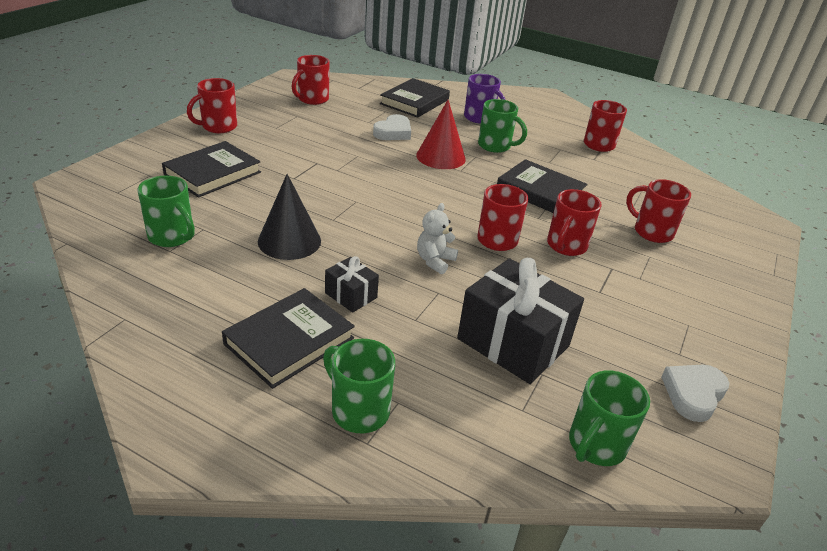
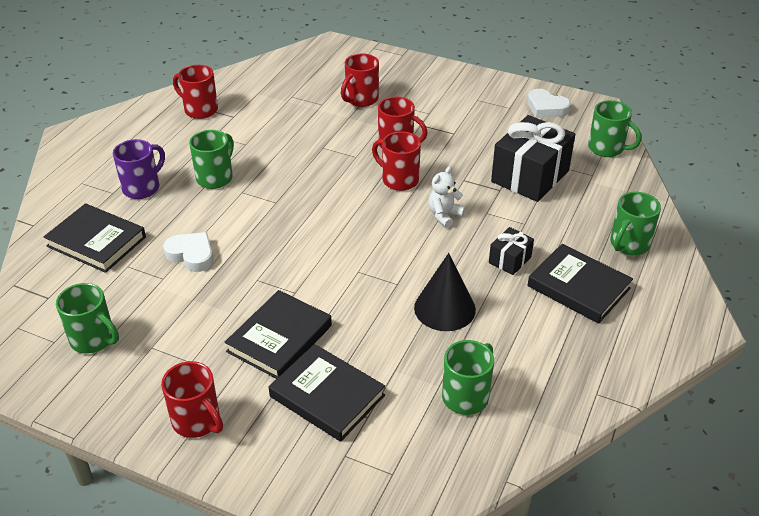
camera: 90 degrees left, 5 degrees up
red mug [292,55,330,105] -> green mug [56,283,119,353]
red cone [416,100,466,169] -> none
white teddy bear [417,203,458,274] -> white teddy bear turned 105 degrees clockwise [428,166,466,228]
black book [497,159,588,213] -> black book moved to [224,290,332,379]

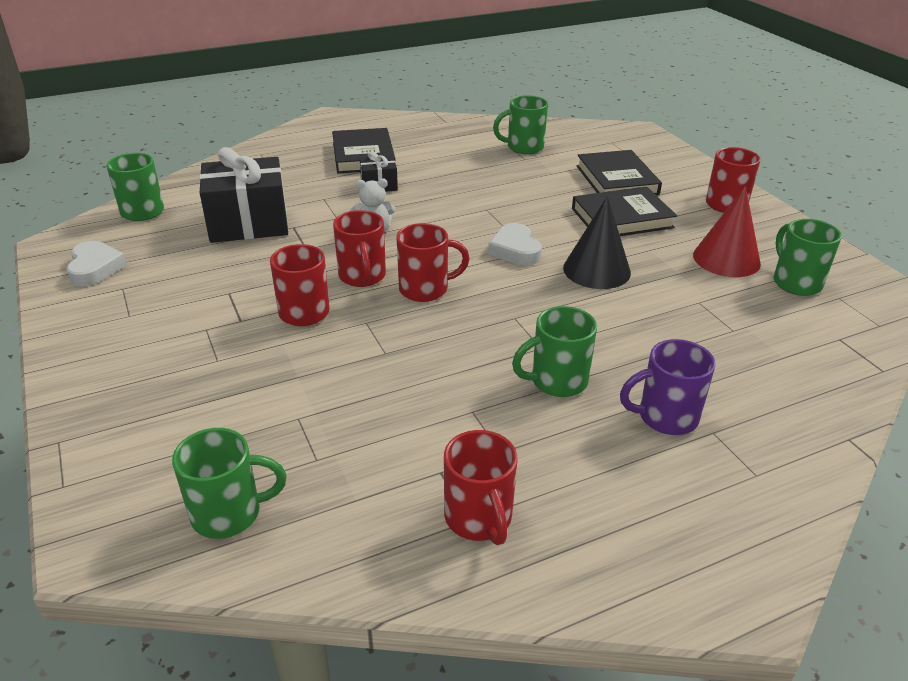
camera: 140 degrees left, 5 degrees down
black book [44,203,146,273] -> none
white heart [163,232,213,272] -> white heart moved to [488,223,542,265]
red mug [341,54,379,107] -> red mug moved to [396,223,470,302]
black cone [414,253,476,331] -> black cone moved to [563,196,631,289]
green mug [610,192,661,255] -> green mug moved to [172,428,286,539]
none -> red cone [693,186,761,277]

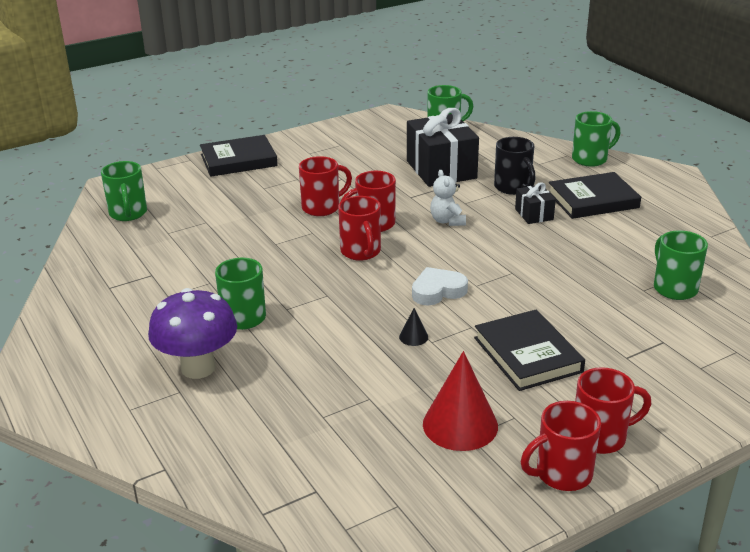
camera: 85 degrees right, 5 degrees down
white heart [67,241,127,286] -> none
red mug [444,430,518,545] -> red mug moved to [521,401,601,491]
black cone [563,196,631,289] -> black cone [399,308,428,346], size x0.44
black book [576,150,662,195] -> black book moved to [200,135,278,177]
purple mug [620,339,716,435] -> purple mushroom [148,288,237,379]
green mug [774,219,842,296] -> green mug moved to [572,111,620,167]
none -> black mug [494,137,536,195]

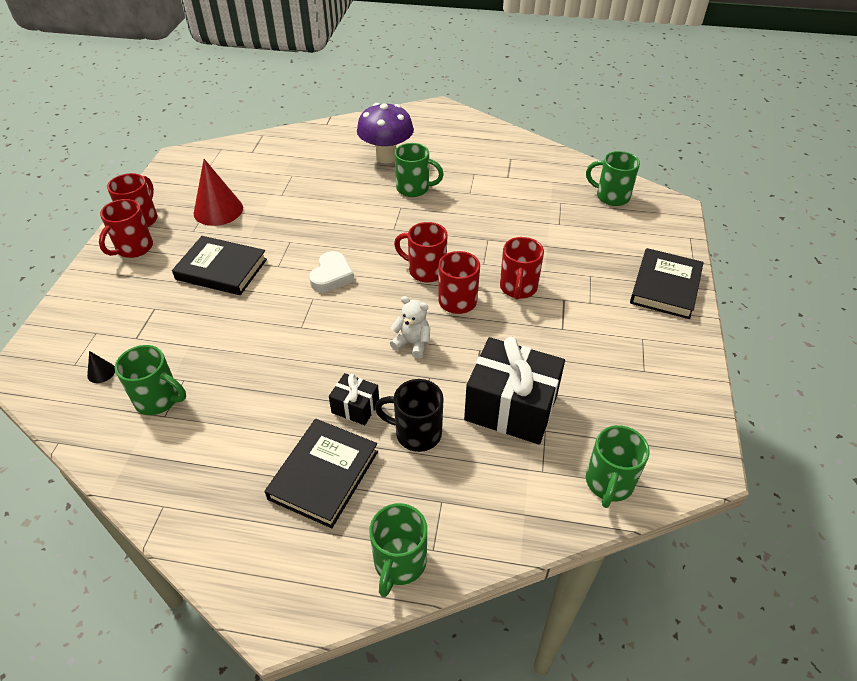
camera: 130 degrees right, 15 degrees up
black cone [399,308,428,346] -> black cone moved to [87,351,115,383]

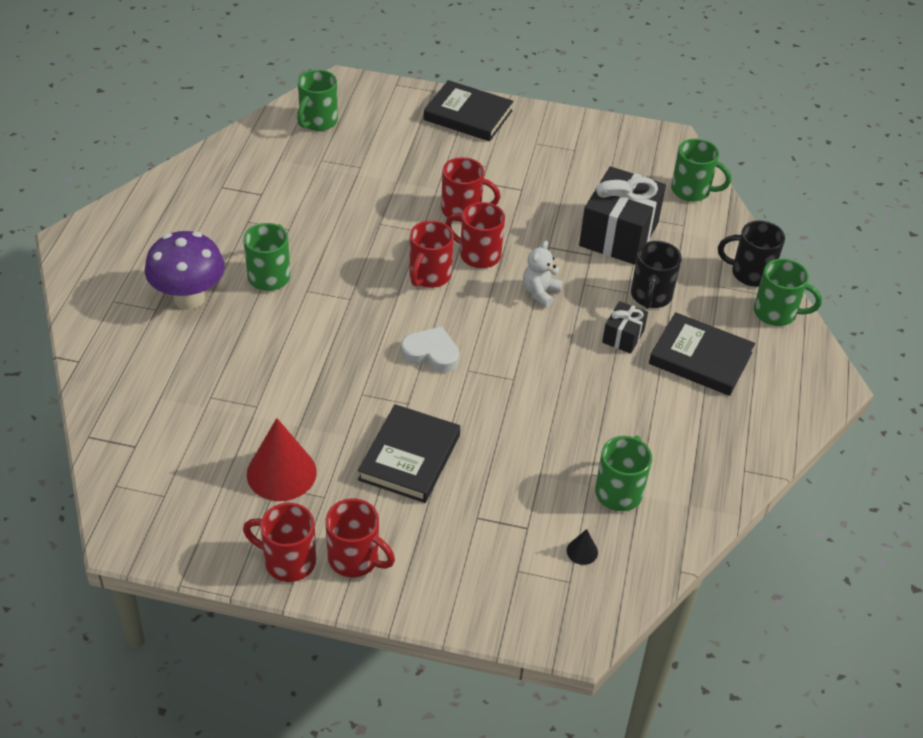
camera: 90 degrees left, 0 degrees up
none -> black mug [718,220,785,287]

